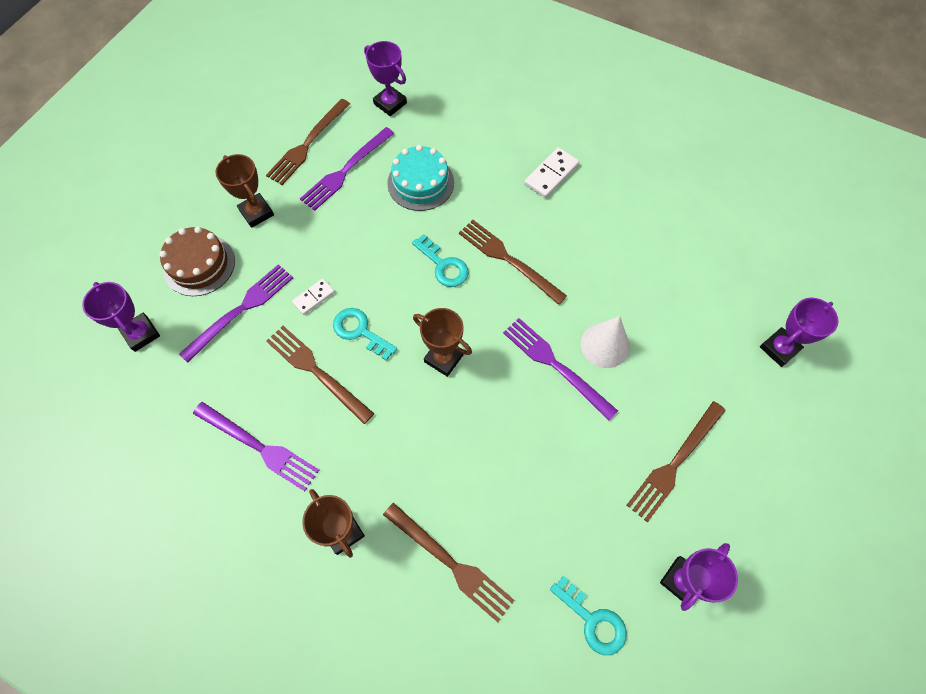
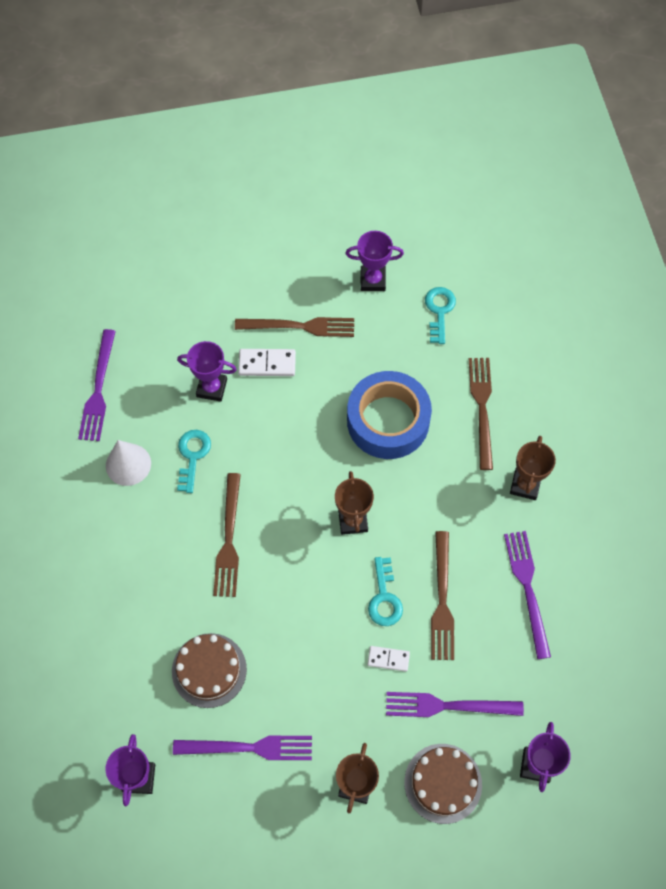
camera: 130 degrees left, 0 degrees up
brown fork [266,99,350,185] -> none
turquoise cake [387,145,454,211] -> brown cake [172,633,247,708]
turquoise key [412,234,469,287] -> turquoise key moved to [177,430,211,493]
purple fork [503,318,618,421] -> purple fork moved to [78,329,116,441]
white domino [524,147,579,198] -> white domino moved to [238,349,296,376]
white cone [581,316,630,368] -> white cone moved to [106,440,151,486]
purple trophy [760,298,839,367] -> purple trophy moved to [177,341,237,402]
none -> blue tape [347,371,432,459]

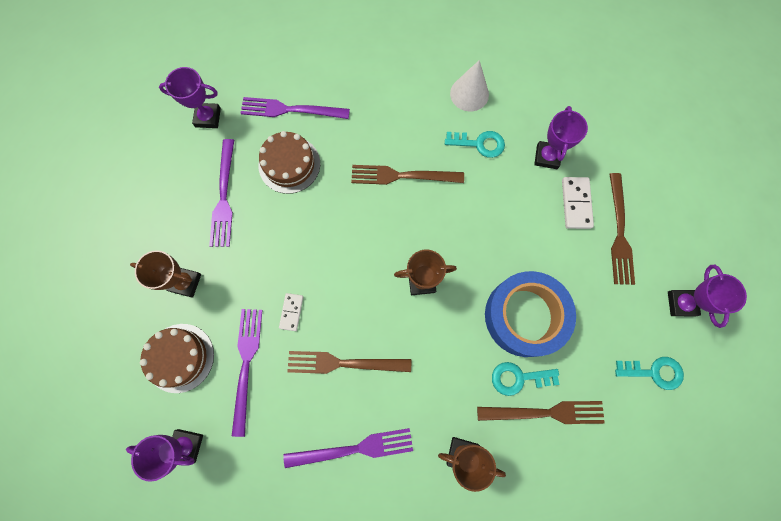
camera: 90 degrees right, 10 degrees up
purple fork [78,329,116,441] -> purple fork moved to [240,97,350,119]
turquoise key [368,557,403,626] -> turquoise key moved to [492,362,559,396]

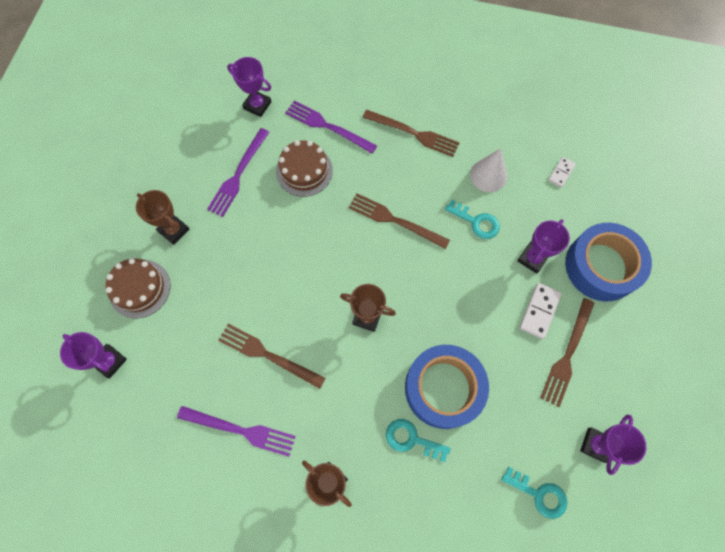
camera: 25 degrees right, 5 degrees down
purple fork [232,309,263,437] -> none
white domino [279,293,303,331] -> white domino moved to [548,157,576,188]
brown fork [477,401,605,424] -> brown fork moved to [362,110,460,157]
none -> blue tape [565,223,652,301]

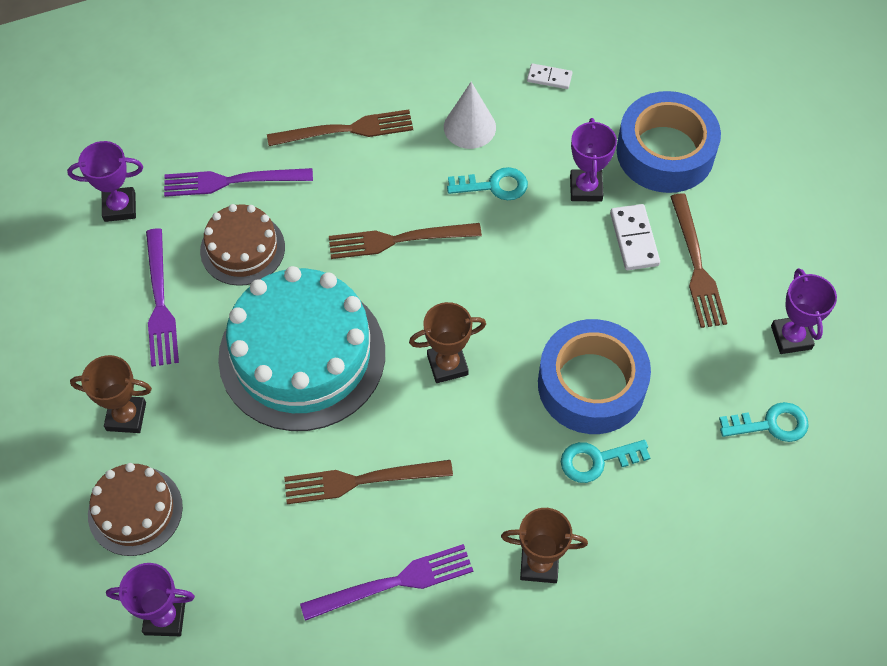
camera: 35 degrees left, 10 degrees down
white domino [548,157,576,188] -> white domino turned 75 degrees counterclockwise [527,63,572,89]
none -> turquoise cake [218,266,385,431]

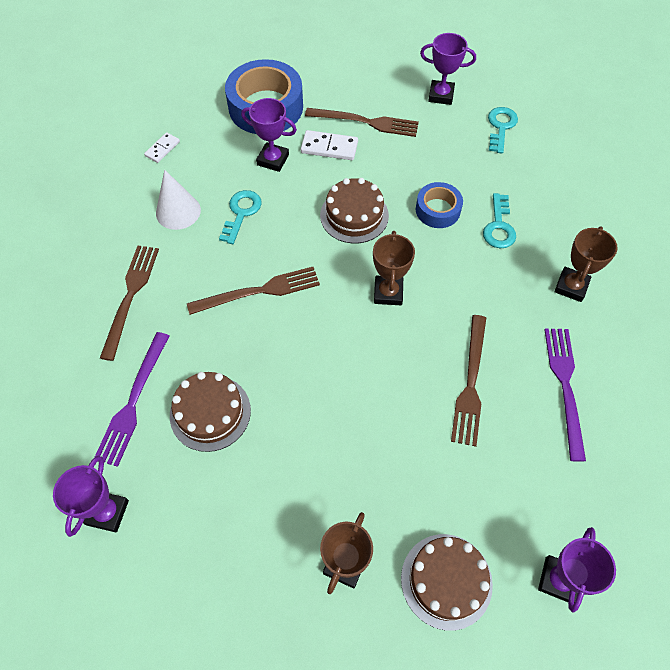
camera: 70 degrees left, 0 degrees up
purple fork [146,228,179,367] -> none
turquoise cake [218,266,385,431] -> none
brown fork [329,223,482,259] -> brown fork turned 120 degrees counterclockwise [187,267,320,315]
blue tape [538,319,651,434] -> blue tape [416,182,463,228], size x0.55
none -> brown cake [320,178,389,244]

